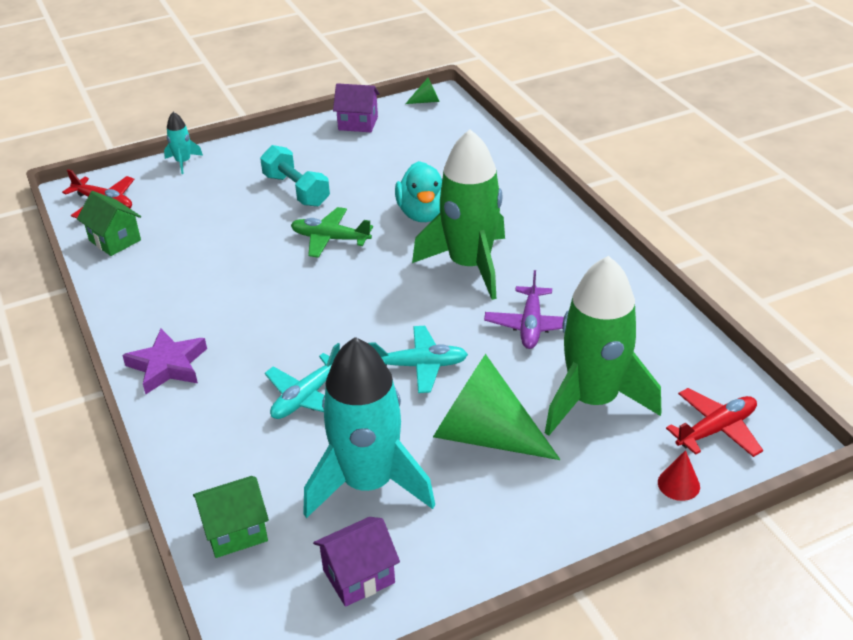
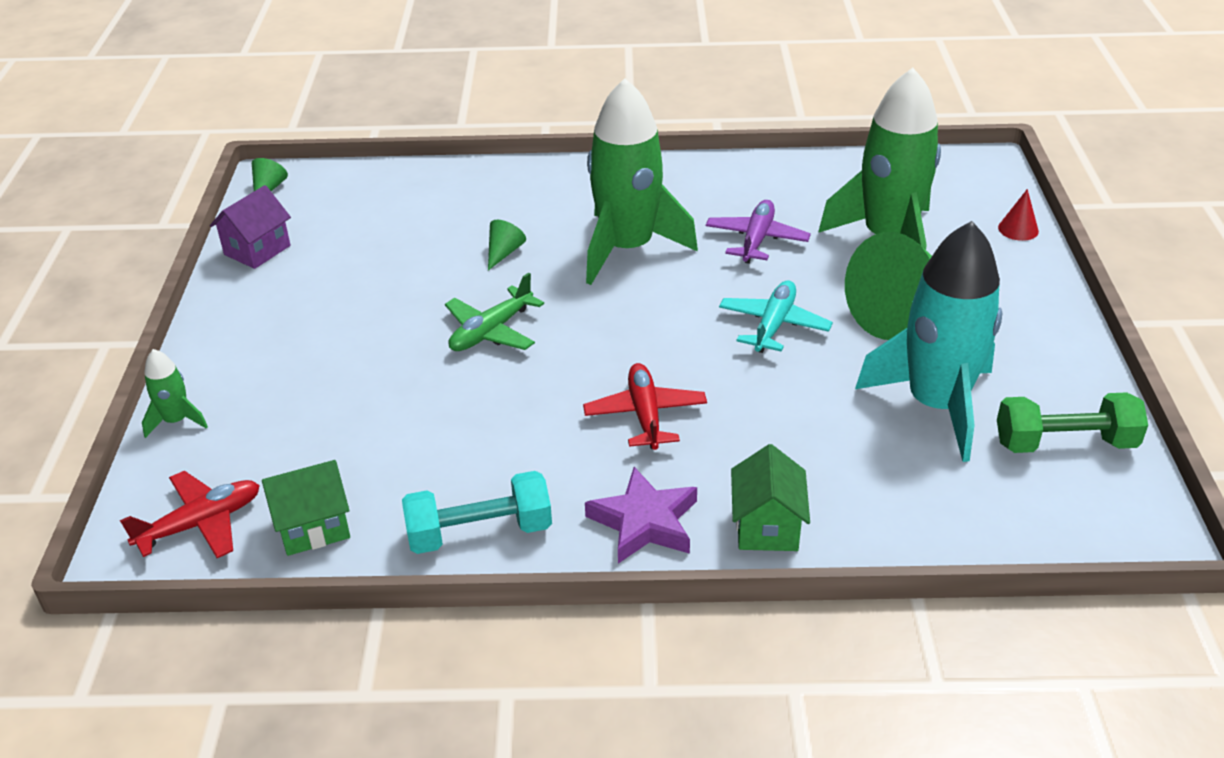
camera: 65 degrees left, 0 degrees up
turquoise rocket [164,112,203,174] -> green rocket [142,349,208,438]
green house [193,476,269,558] -> green house moved to [731,444,810,551]
turquoise dumbbell [260,145,330,207] -> turquoise dumbbell moved to [402,471,552,554]
turquoise plane [265,343,340,419] -> none
purple house [313,517,400,607] -> green dumbbell [997,392,1148,453]
turquoise duck [395,161,443,222] -> green cone [488,220,526,270]
purple plane [484,270,564,349] -> purple plane turned 105 degrees counterclockwise [706,200,811,264]
red plane [666,388,763,457] -> red plane moved to [583,363,707,450]

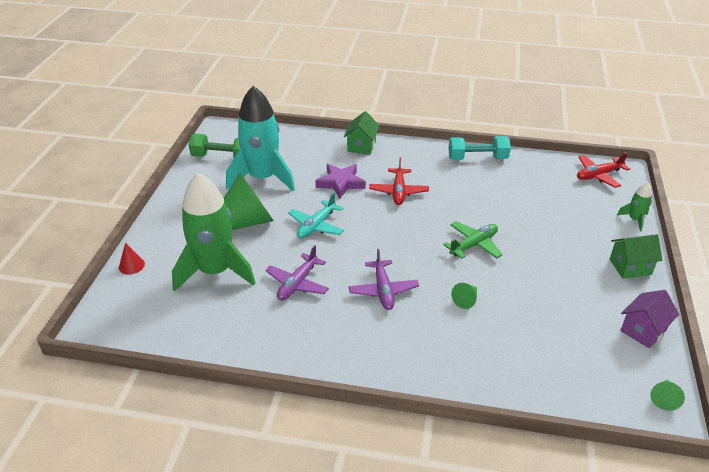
camera: 170 degrees left, 0 degrees up
green house [262,460,350,556] -> green house moved to [610,234,663,279]
purple star [585,467,697,563] -> purple star moved to [315,164,366,199]
green rocket [586,78,698,285] -> purple plane [349,249,419,310]

